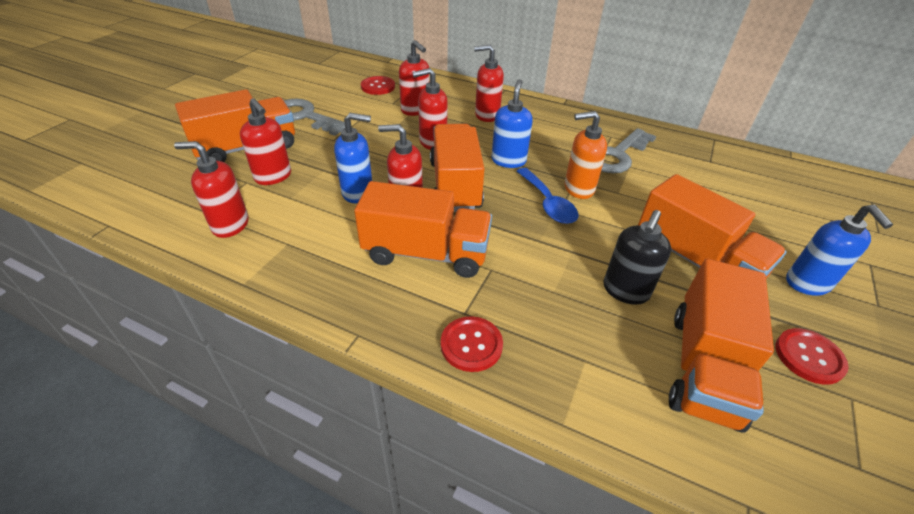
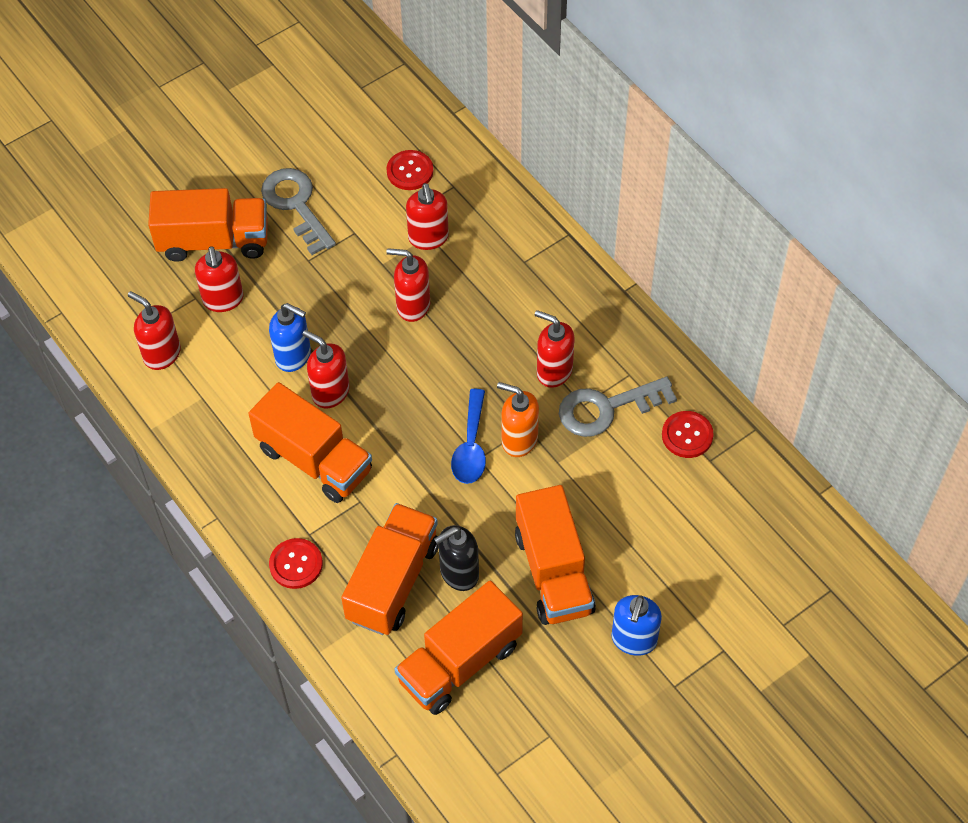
camera: 30 degrees right, 15 degrees up
orange truck [430,124,485,212] -> orange truck moved to [341,503,439,635]
red soap dispenser [474,45,504,122] -> red soap dispenser moved to [535,310,575,388]
blue soap dispenser [491,79,533,168] -> none
red button [776,328,849,385] -> red button moved to [662,411,714,458]

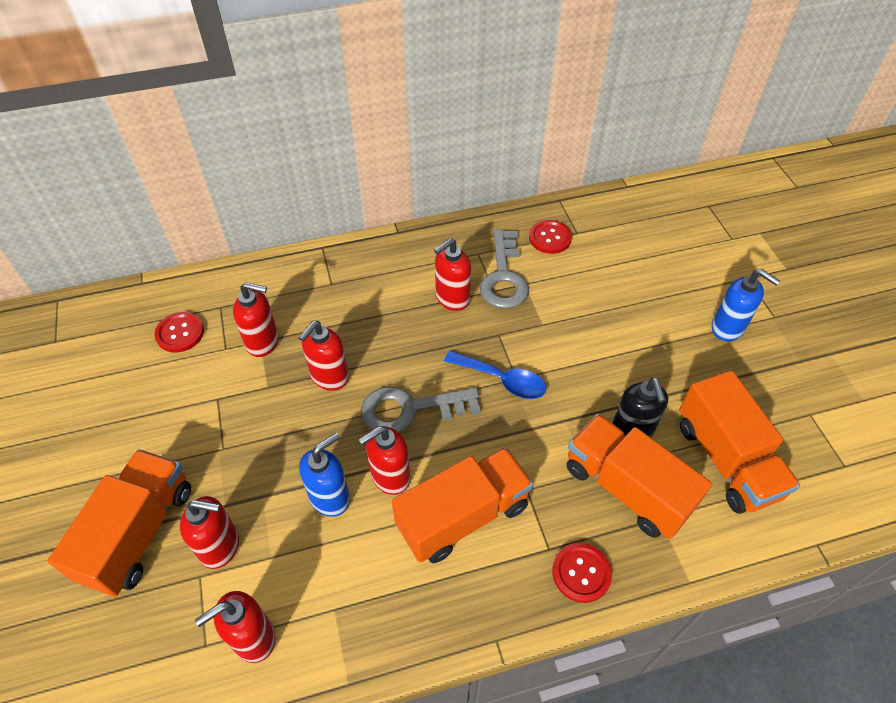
camera: 70 degrees left, 5 degrees down
grey key [261,168,336,255] -> grey key moved to [361,386,481,432]
orange soap dispenser [497,382,539,457] -> none
orange truck [515,485,596,625] -> none

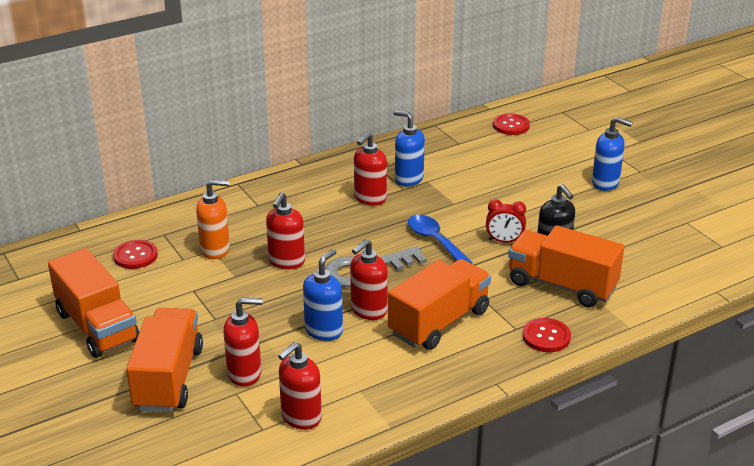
camera: 15 degrees left, 20 degrees down
red soap dispenser [233,282,279,357] -> orange soap dispenser [196,179,230,259]
blue spoon [444,351,546,399] -> blue spoon turned 135 degrees counterclockwise [408,215,473,264]
grey key [480,229,529,309] -> blue soap dispenser [393,110,425,187]
red button [529,220,572,254] -> red button moved to [493,114,530,135]
orange truck [679,371,800,514] -> orange truck moved to [48,248,139,358]
none -> red clock [486,199,526,242]

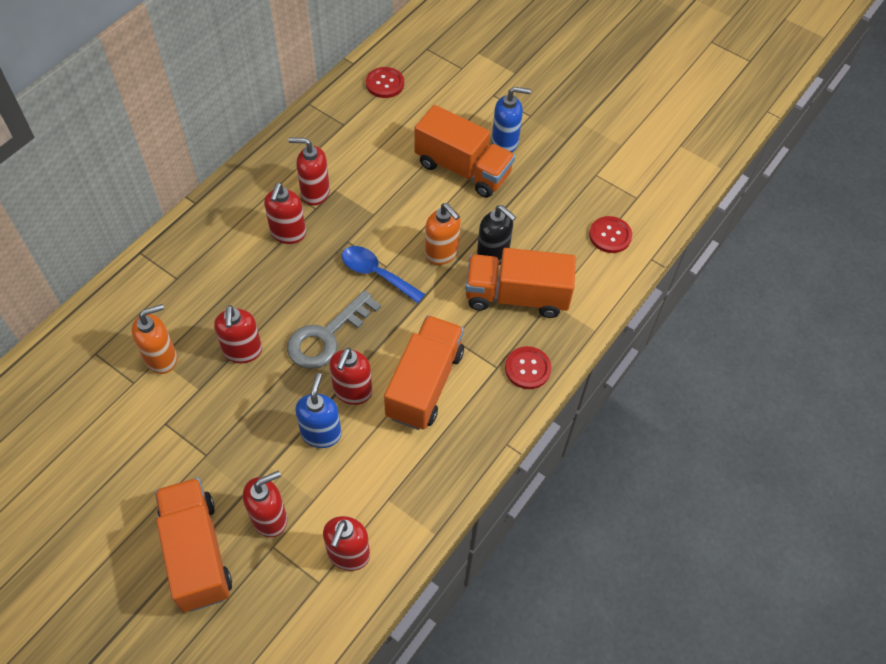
camera: 25 degrees left, 25 degrees up
orange truck [48,248,139,358] -> orange truck moved to [415,105,515,198]
red button [113,240,158,269] -> red button moved to [589,216,632,253]
blue soap dispenser [393,110,425,187] -> red soap dispenser [288,137,330,206]
red clock [486,199,526,242] -> orange soap dispenser [425,203,461,265]

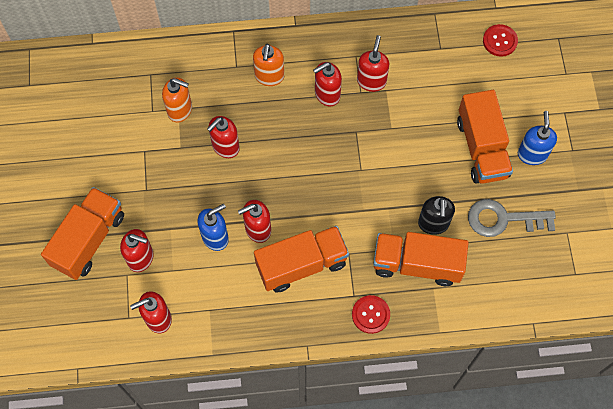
camera: 50 degrees right, 10 degrees up
grey key [287,290,381,369] -> grey key moved to [468,199,556,237]
red soap dispenser [288,137,330,206] -> red soap dispenser turned 45 degrees clockwise [357,35,389,92]
blue spoon [342,246,425,303] -> none
orange soap dispenser [425,203,461,265] -> orange soap dispenser moved to [253,44,284,86]
orange truck [465,248,576,318] -> orange truck turned 45 degrees counterclockwise [373,232,469,286]
blue soap dispenser [492,87,531,152] -> blue soap dispenser turned 135 degrees counterclockwise [518,111,557,165]
red button [589,216,632,253] -> none

